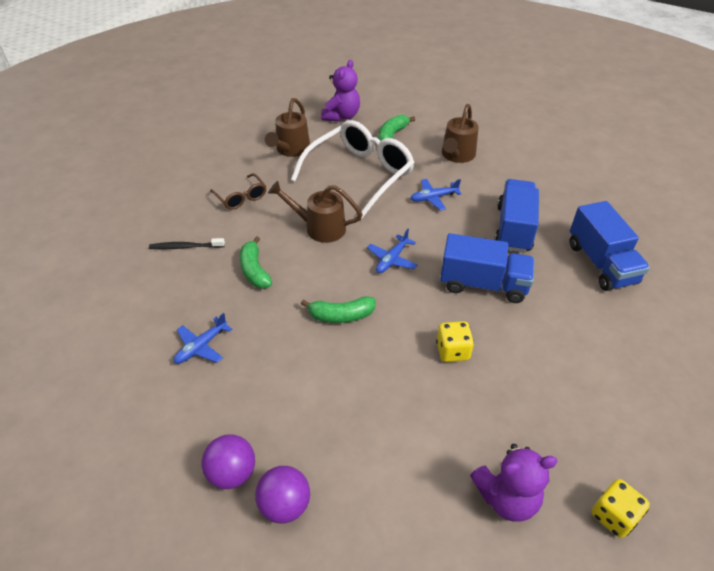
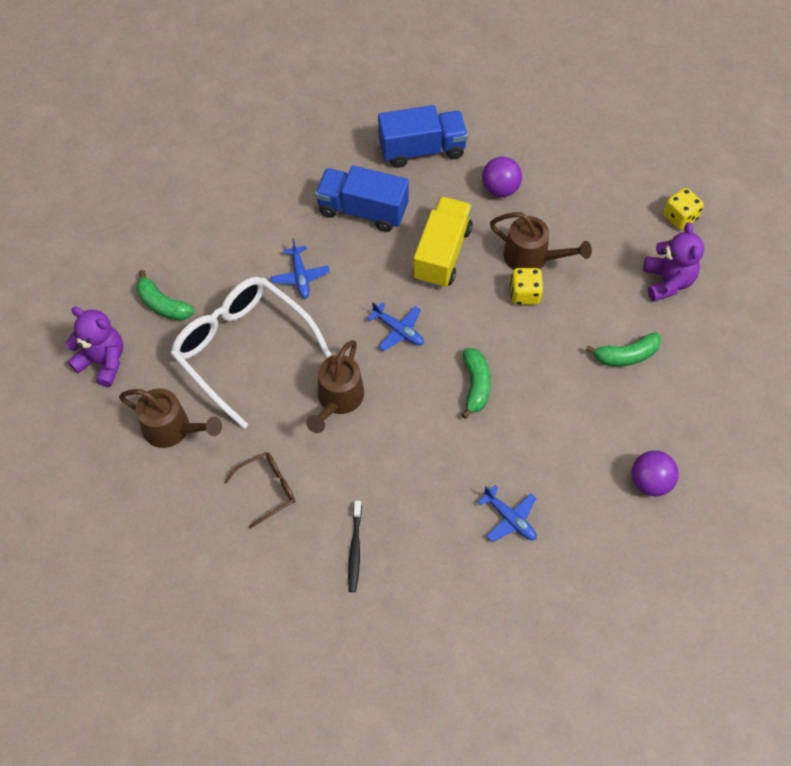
camera: 85 degrees left, 15 degrees up
green banana [240,236,272,289] -> green banana moved to [586,333,661,366]
purple ball [255,466,310,523] -> purple ball moved to [482,156,522,197]
blue truck [440,233,534,303] -> yellow truck [413,196,473,288]
brown watering can [442,104,479,163] -> brown watering can moved to [490,212,592,270]

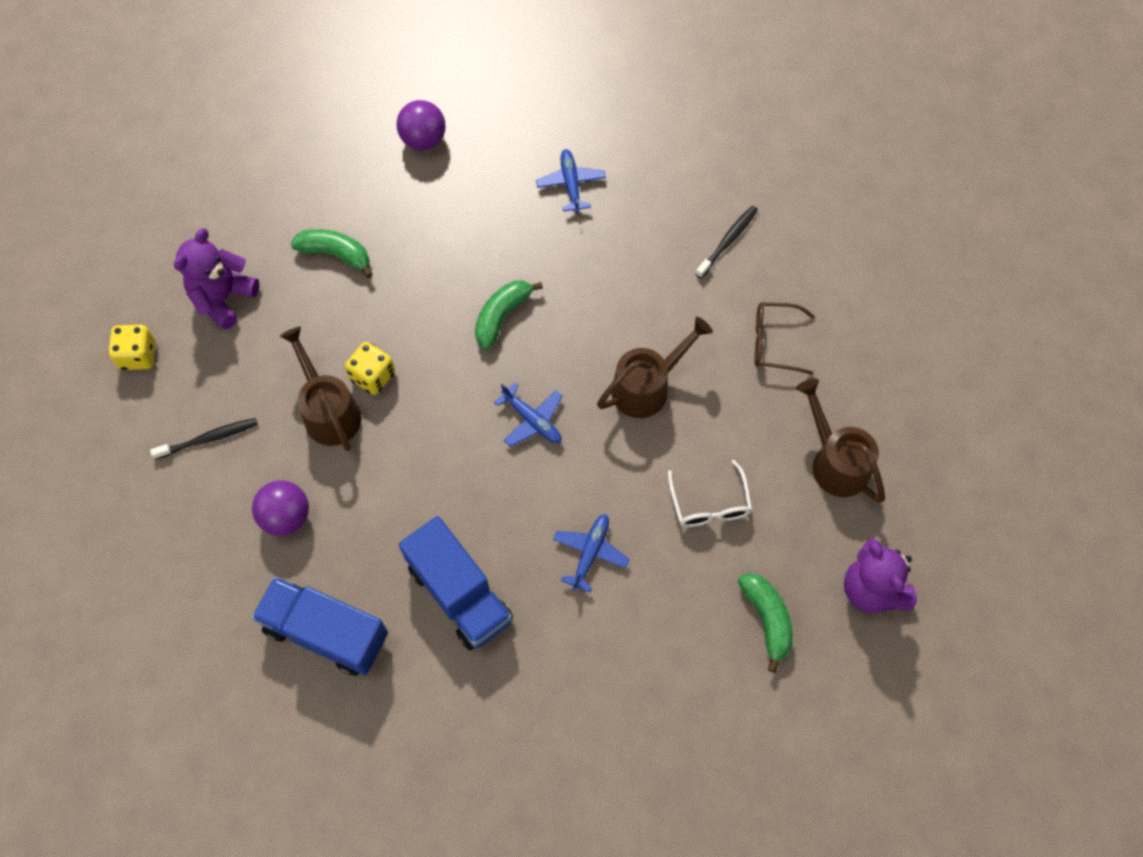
camera: 145 degrees left, 5 degrees up
white glasses [170,277,331,429] -> white glasses [668,460,752,527], size x0.47
blue plane [367,302,424,351] -> blue plane turned 150 degrees clockwise [494,383,563,447]
yellow truck [413,196,473,288] -> none
none -> black toothbrush [150,418,258,460]

